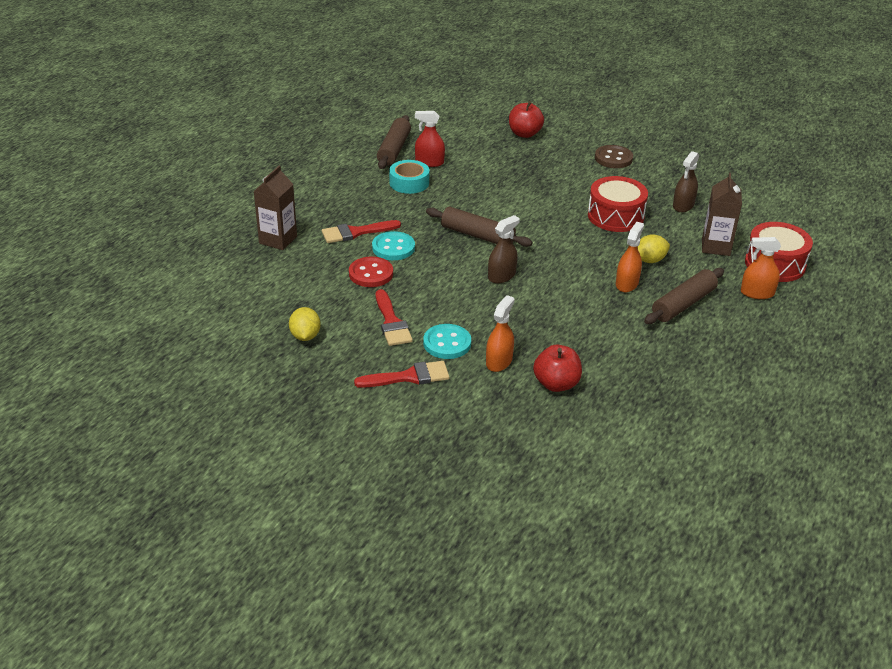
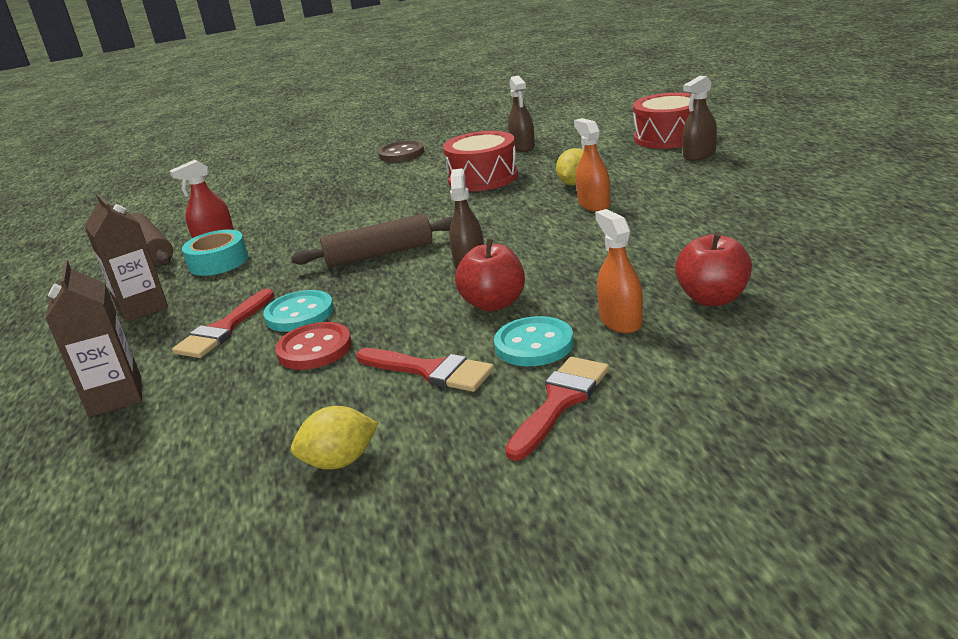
camera: 40 degrees left, 10 degrees down
yellow lemon [289,307,321,341] -> yellow lemon turned 60 degrees counterclockwise [291,406,378,469]
red apple [509,101,544,138] -> red apple moved to [455,239,525,311]
brown rolling pin [644,268,724,324] -> none
brown carton [702,173,742,256] -> brown carton moved to [84,194,168,322]
orange spray bottle [741,237,781,299] -> brown spray bottle [682,76,717,161]

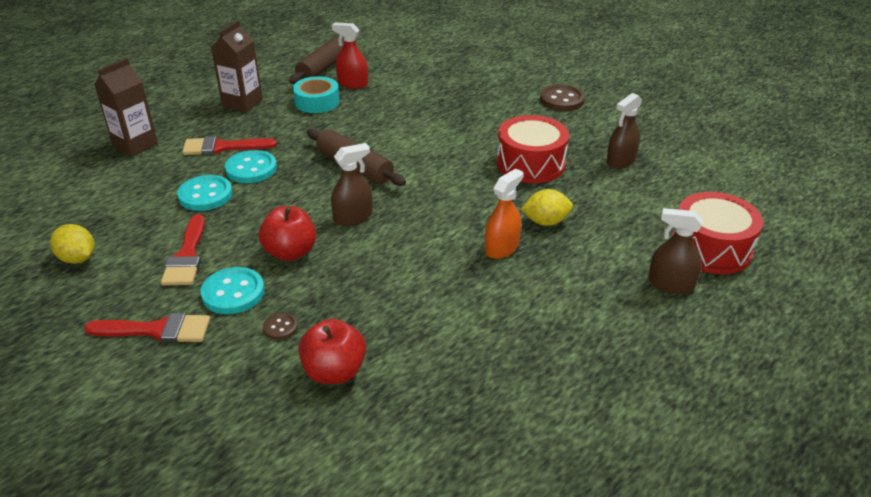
camera: 55 degrees right, 10 degrees up
red button [275,322,352,370] -> turquoise button [177,175,233,211]
orange spray bottle [595,209,643,333] -> brown button [263,313,298,340]

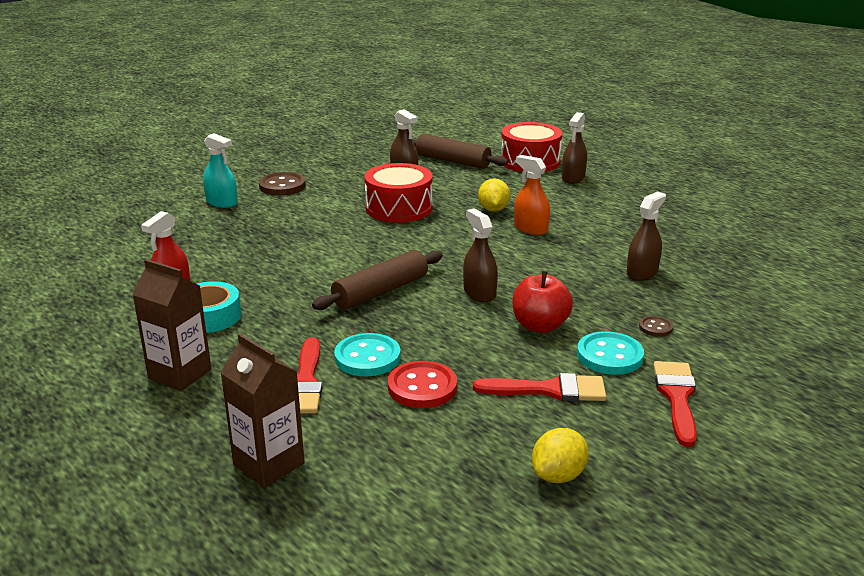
camera: 85 degrees left, 10 degrees down
turquoise button [177,175,233,211] -> red button [388,361,457,408]
brown rolling pin [289,35,344,84] -> brown rolling pin moved to [412,134,508,169]
red apple [299,319,366,384] -> none
none -> turquoise spray bottle [203,133,238,208]
none -> brown spray bottle [627,192,666,281]

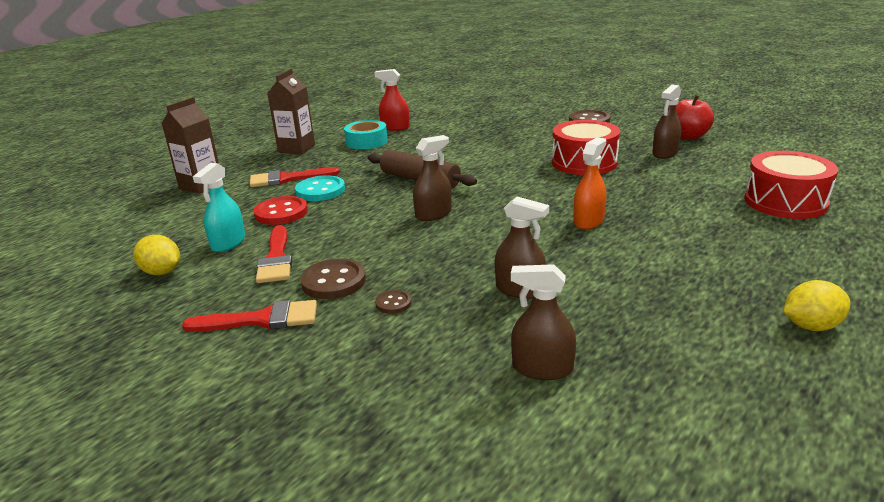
camera: 80 degrees right, 0 degrees up
turquoise spray bottle [203,133,238,208] -> turquoise spray bottle moved to [193,163,245,252]
brown rolling pin [412,134,508,169] -> none
yellow lemon [478,179,510,212] -> yellow lemon moved to [783,280,850,331]
red apple [513,271,573,333] -> red apple moved to [676,95,714,140]
brown spray bottle [562,112,587,184] -> brown spray bottle moved to [511,264,576,380]
turquoise button [577,331,644,375] -> brown button [300,259,366,299]

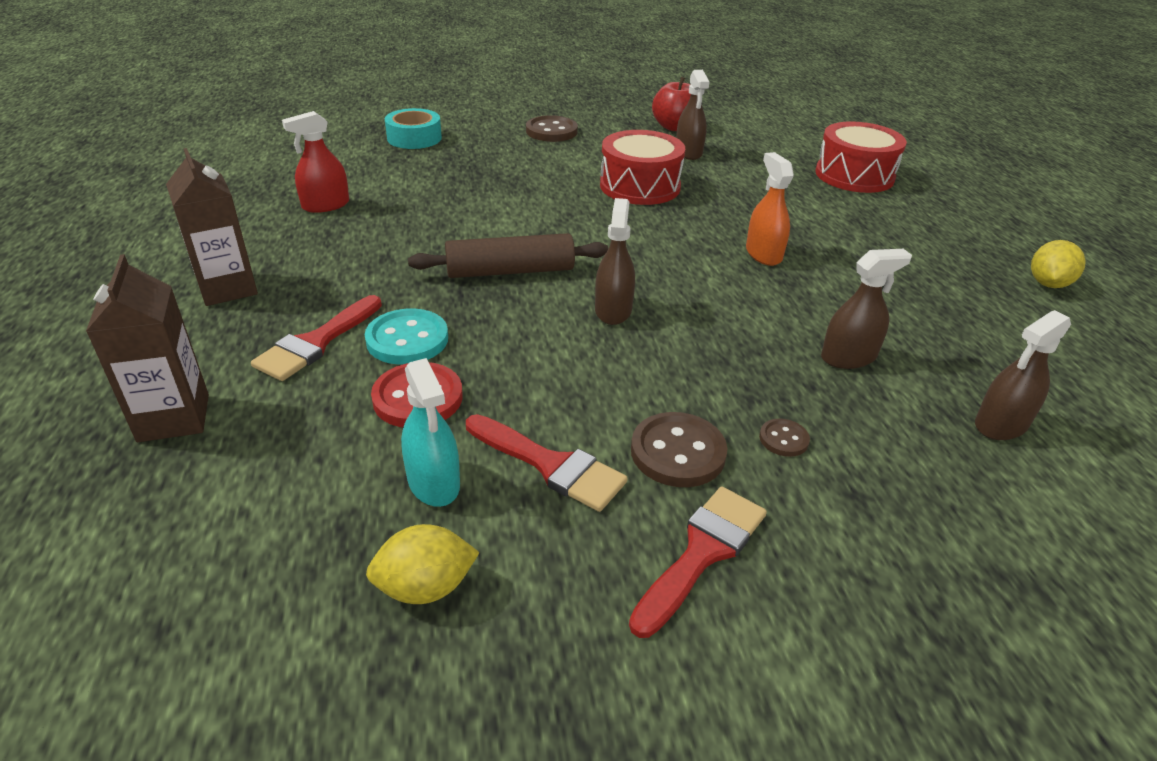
camera: 50 degrees left, 10 degrees up
turquoise tape [344,120,388,149] -> turquoise tape moved to [385,108,442,149]

